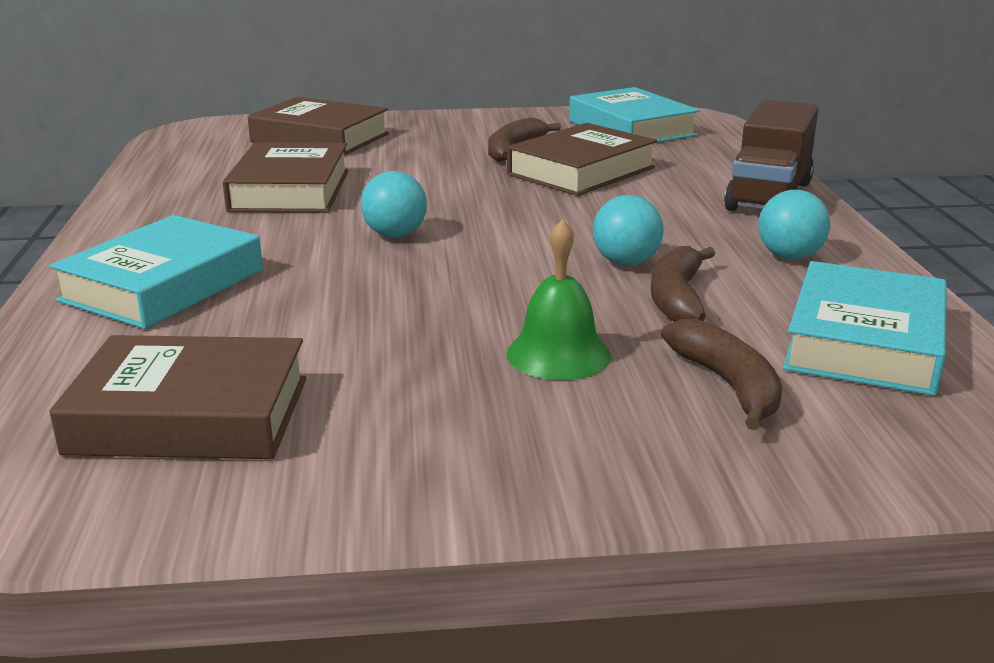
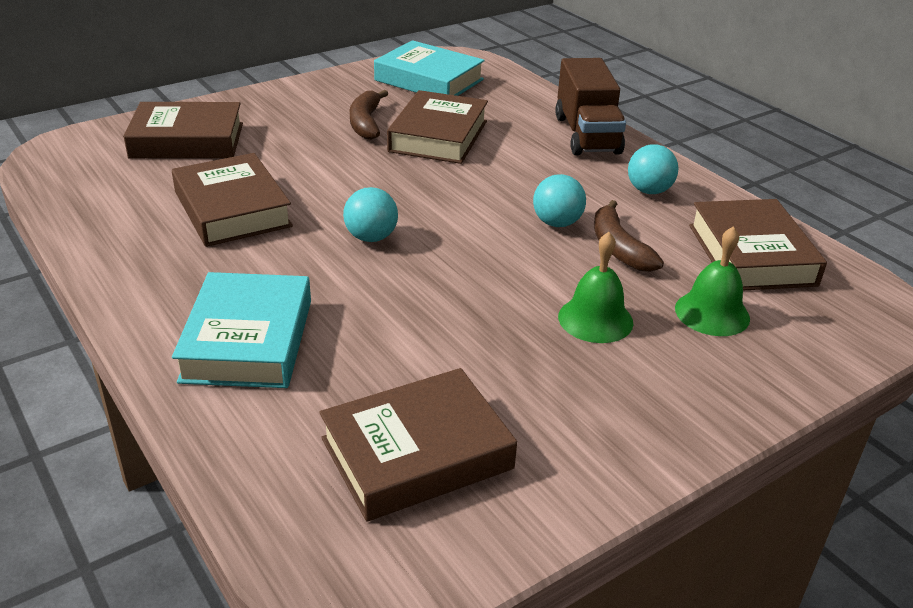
camera: 30 degrees left, 10 degrees up
brown banana [661,319,782,430] -> green bell [675,226,750,336]
turquoise book [783,261,947,396] -> brown book [689,199,827,290]

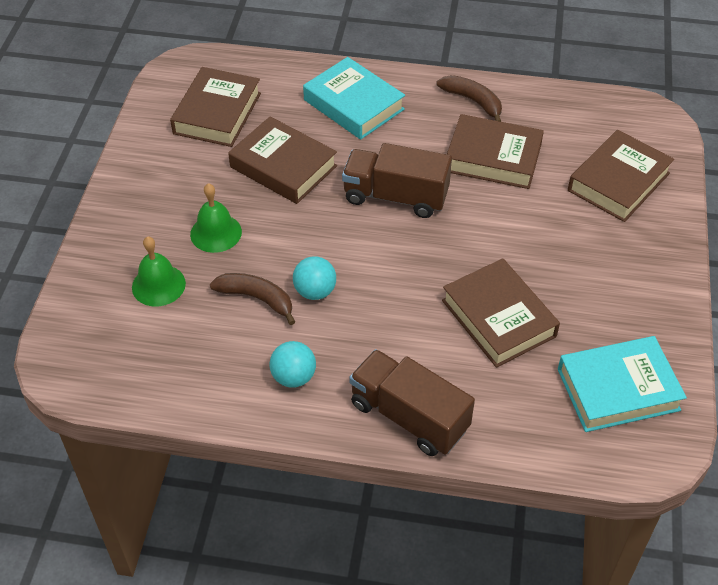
camera: 135 degrees right, 15 degrees up
turquoise ball [343,187,398,242] -> brown truck [342,143,452,218]
brown banana [350,90,388,140] -> brown banana moved to [437,75,502,122]
brown book [689,199,827,290] -> brown book moved to [228,116,337,204]

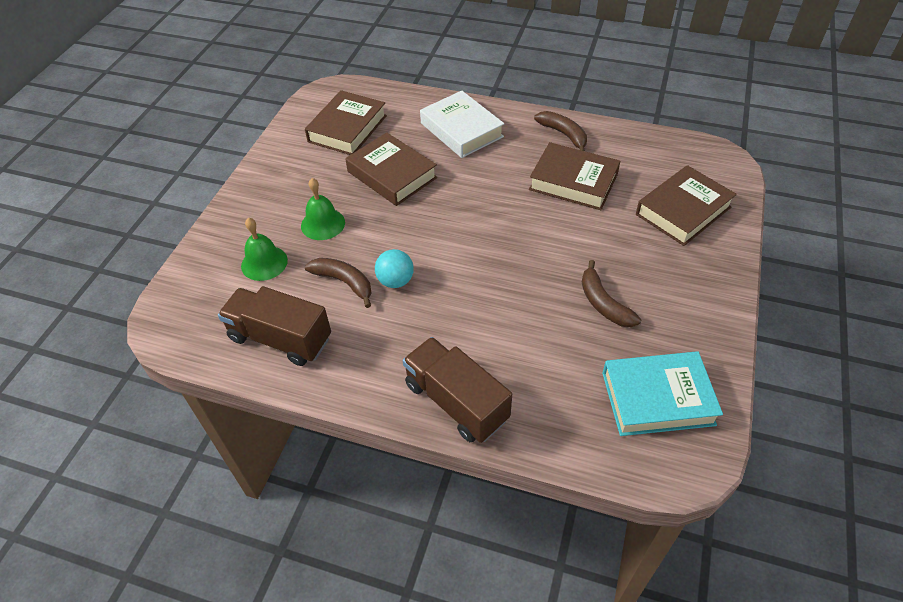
camera: 10 degrees right, 0 degrees up
turquoise ball [269,341,316,388] -> none
turquoise book [303,57,405,140] -> white book [420,91,504,158]
brown truck [342,143,452,218] -> brown truck moved to [218,286,331,366]
brown book [442,258,560,368] -> none
none -> brown banana [582,260,642,327]

